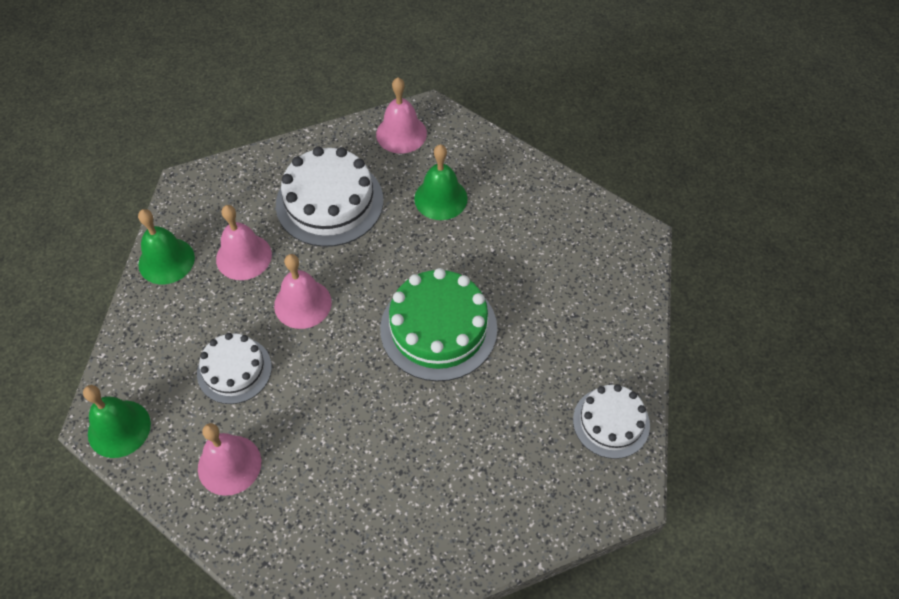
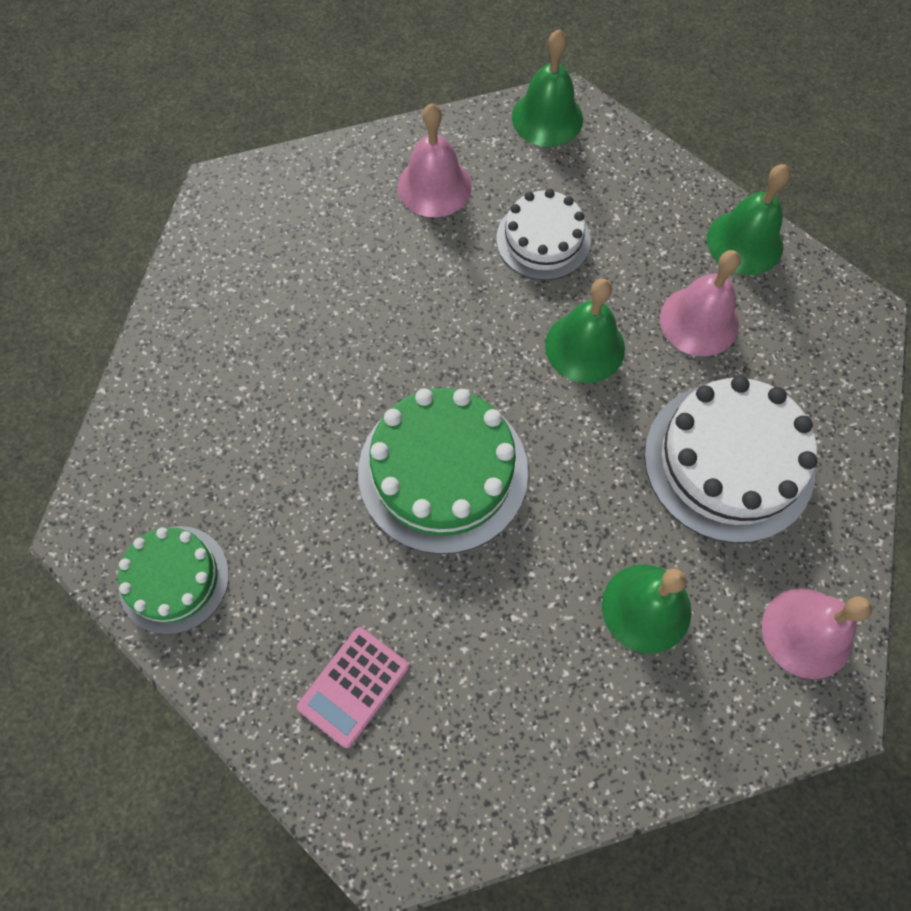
camera: 125 degrees right, 10 degrees up
pink bell [274,254,332,329] -> green bell [545,279,625,383]
white cake [573,384,650,459] -> green cake [118,526,229,634]
none -> pink calculator [297,627,409,748]

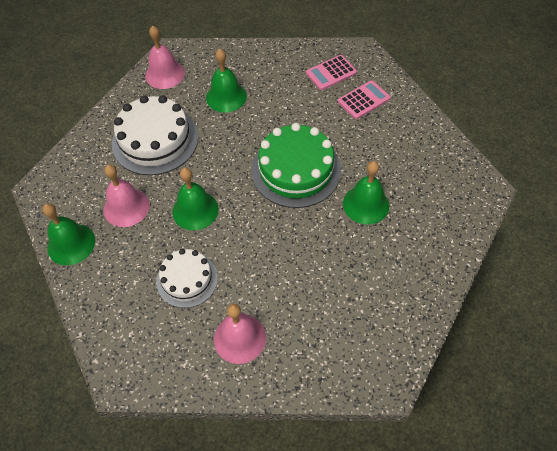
camera: 160 degrees left, 10 degrees down
green cake [118,526,229,634] -> none
green bell [512,29,583,147] -> green bell moved to [343,161,389,224]
none -> pink calculator [306,55,357,90]

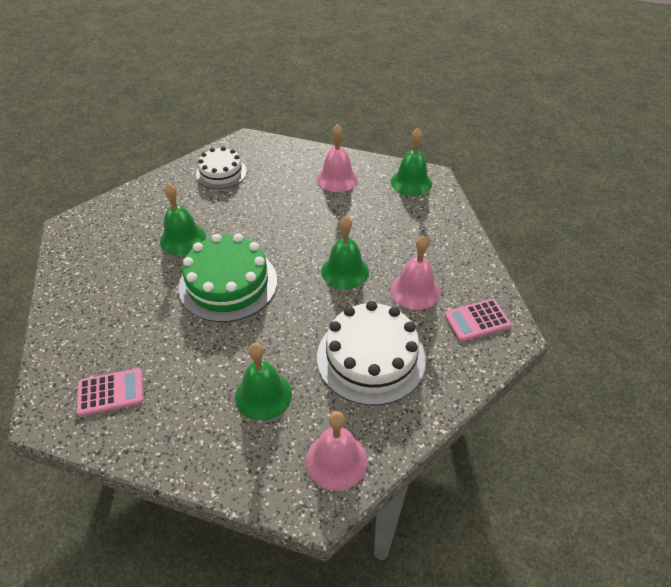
camera: 165 degrees left, 10 degrees down
green bell [42,203,95,265] -> green bell moved to [391,128,432,196]
white cake [156,249,218,308] -> white cake moved to [196,147,247,189]
pink calculator [338,80,390,119] -> pink calculator moved to [445,299,511,342]

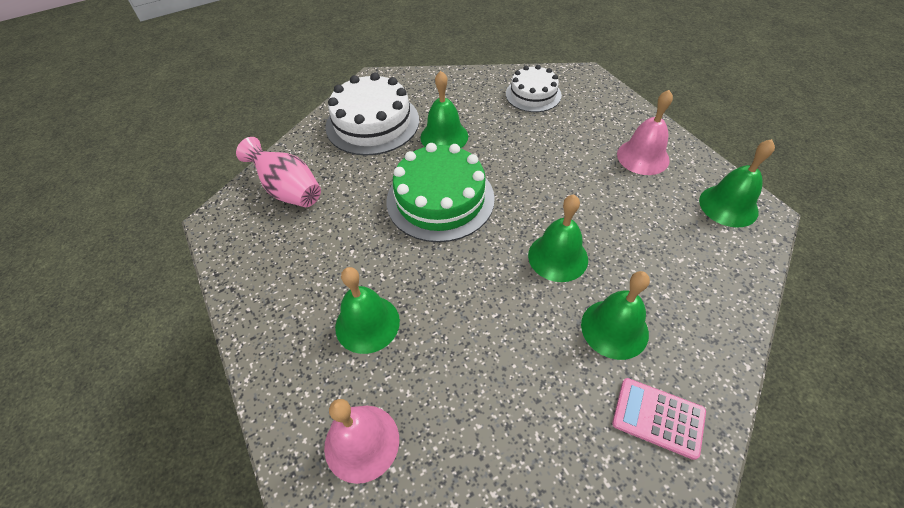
camera: 45 degrees right, 5 degrees up
pink calculator [77,368,143,417] -> none
white cake [317,301,426,406] -> white cake moved to [325,73,419,156]
pink bell [390,236,440,310] -> green bell [581,271,650,360]
none -> pink vase [236,137,321,207]

